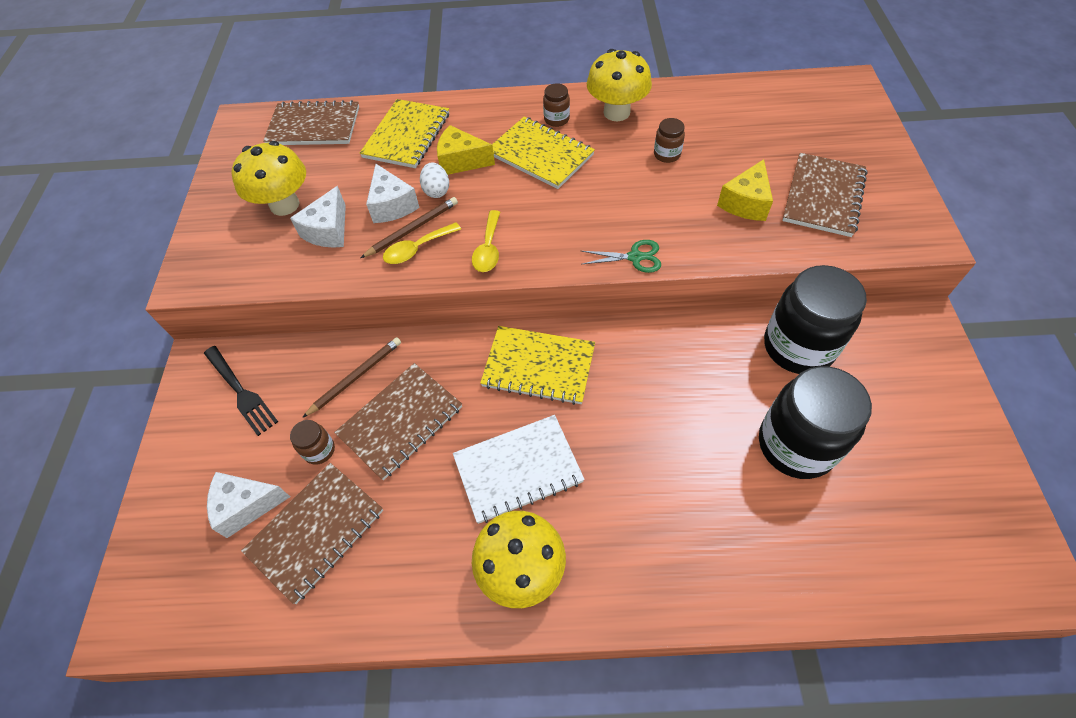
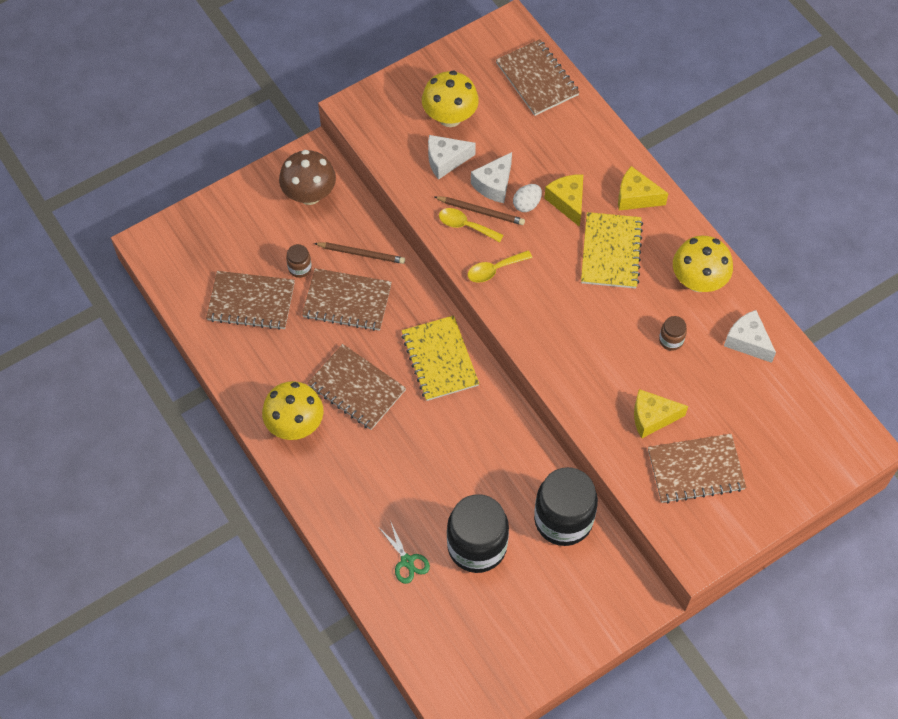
camera: 55 degrees right, 5 degrees up
black fork [204,346,278,436] -> brown mushroom [279,150,336,205]
white cheese [207,472,290,538] -> white cheese moved to [724,310,776,363]
yellow notebook [360,99,449,168] -> none
white notebook [453,415,585,524] -> brown notebook [307,344,406,430]
brown jar [543,83,570,127] -> none
green scissors [581,240,661,273] -> green scissors moved to [379,520,430,584]
none -> yellow cheese [618,166,669,211]

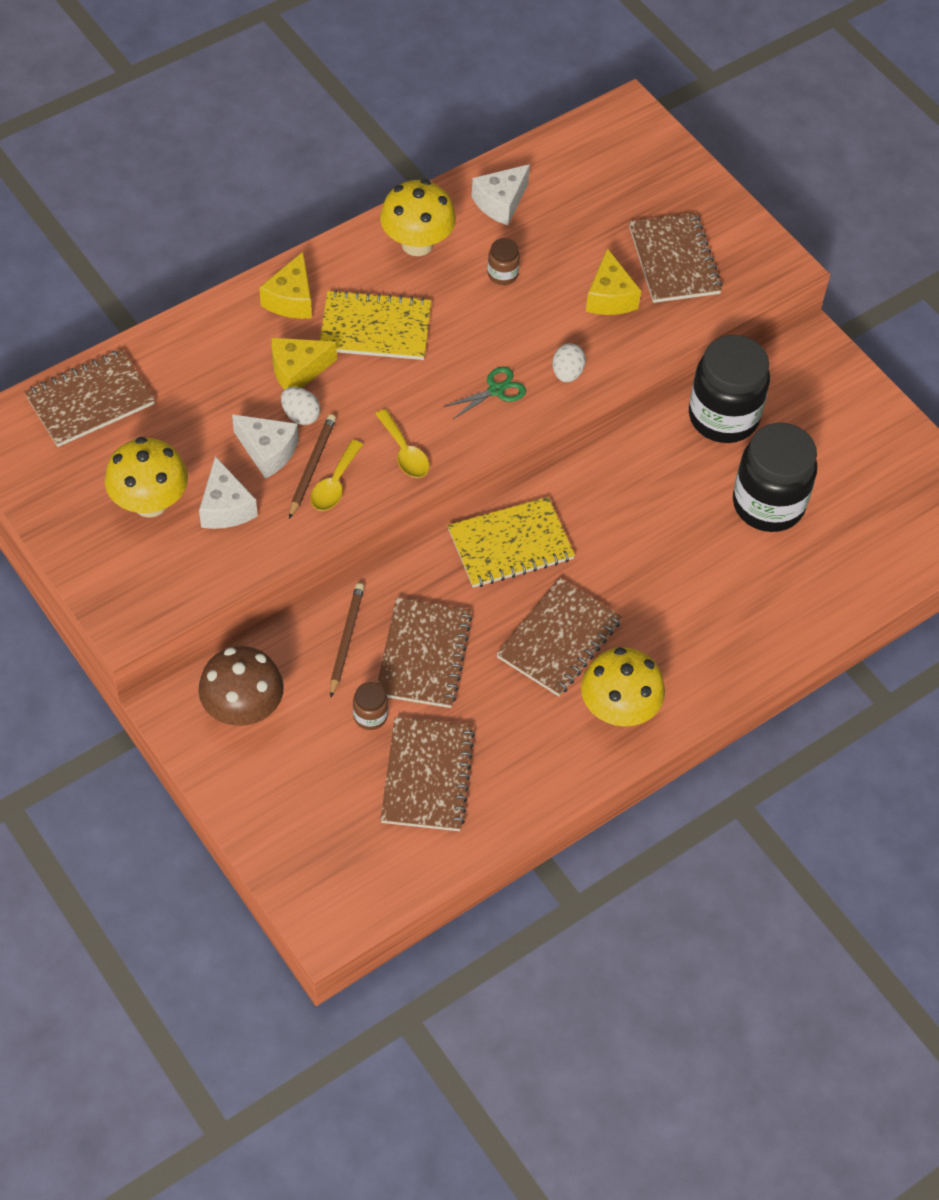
camera: 95 degrees left, 5 degrees down
green scissors [379,520,430,584] -> green scissors moved to [443,367,526,420]
none -> white egg [553,343,586,382]

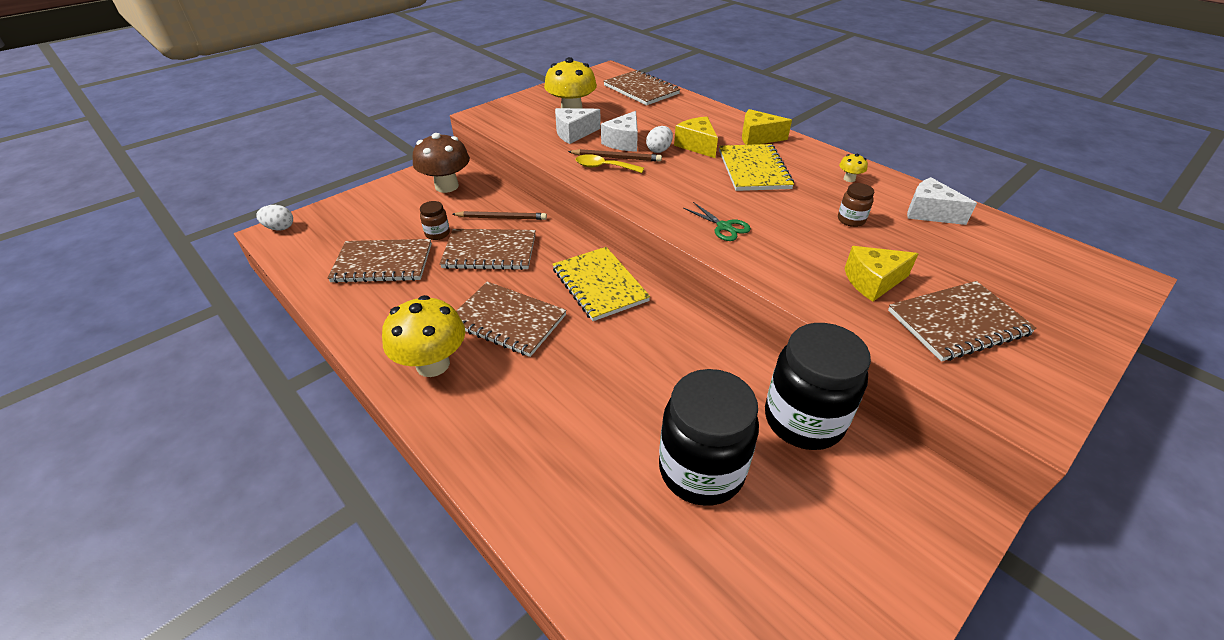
camera: 85 degrees right, 15 degrees down
yellow spoon [376,409,429,478] -> none
yellow mushroom [380,179,456,256] -> yellow mushroom [839,154,868,182], size x0.44
white egg [553,343,586,382] -> white egg moved to [256,205,293,231]

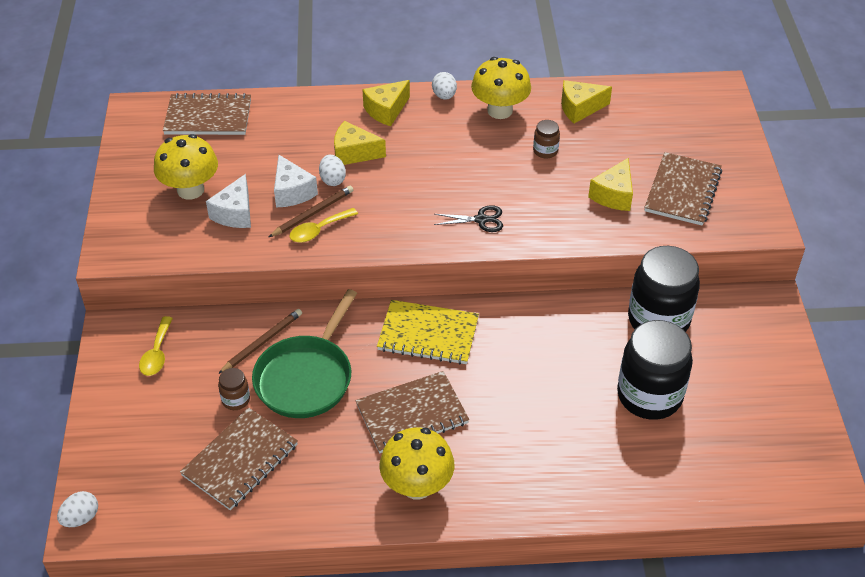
camera: 50 degrees left, 5 degrees up
brown mushroom [413,133,470,193] -> yellow spoon [139,316,173,376]
brown notebook [439,229,536,270] -> green pan [252,289,357,418]
green scissors [683,202,751,241] -> black scissors [434,205,503,232]
yellow notebook [719,144,794,191] -> none
yellow mushroom [839,154,868,182] -> yellow mushroom [471,57,531,119], size x2.30
white cheese [907,177,977,225] -> yellow cheese [561,80,612,123]
none -> white egg [432,72,457,100]

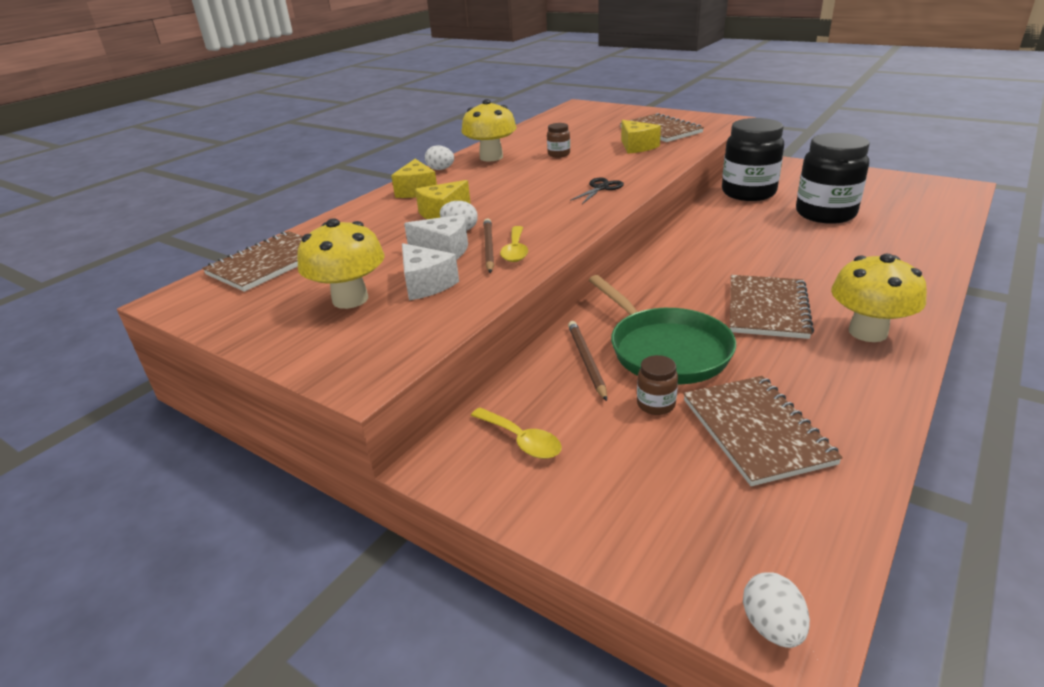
camera: 50 degrees left, 15 degrees down
yellow notebook [377,300,479,364] -> none
yellow cheese [561,80,612,123] -> none

